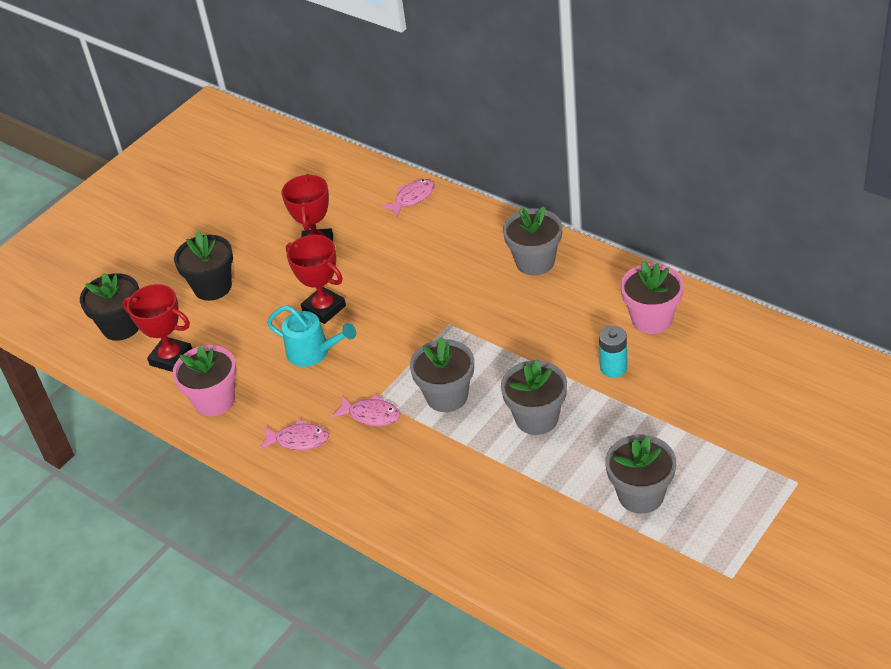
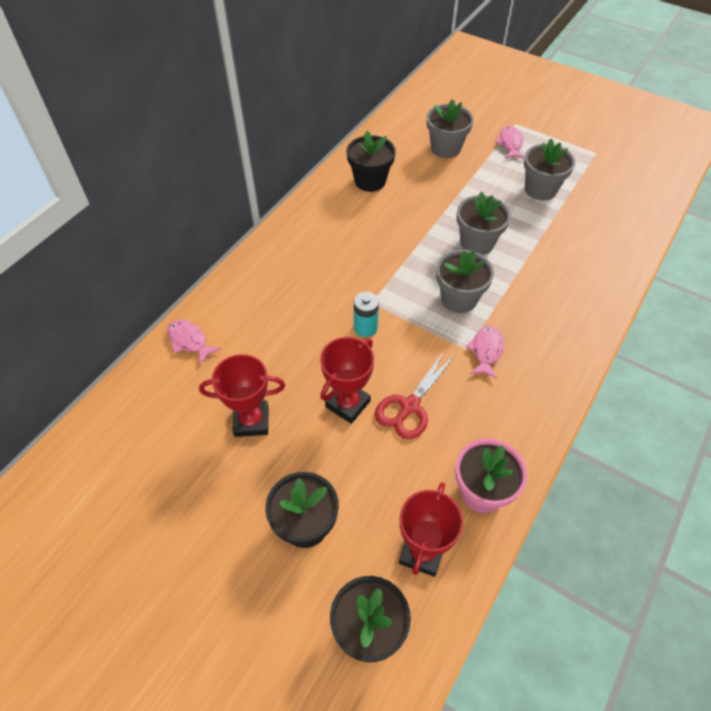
camera: 100 degrees left, 10 degrees up
pink fish [259,419,329,450] -> pink fish moved to [495,126,525,159]
turquoise watering can [267,305,356,367] -> red scissors [375,351,455,440]
grey flower pot [503,206,562,276] -> grey flower pot moved to [427,99,474,158]
turquoise battery [599,326,627,378] -> turquoise battery moved to [354,292,379,337]
pink flower pot [620,261,684,334] -> black flower pot [347,131,396,192]

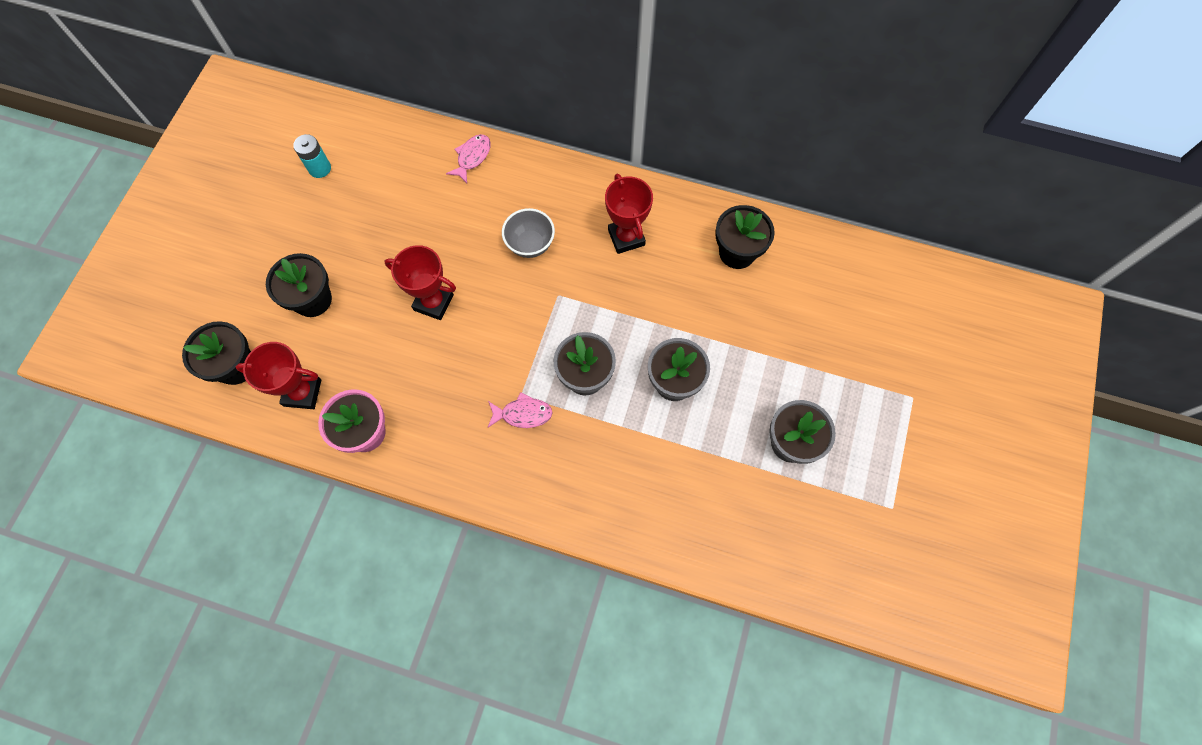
camera: 75 degrees right, 15 degrees up
red trophy [199,354,285,437] -> red trophy moved to [605,174,653,254]
turquoise battery [354,292,379,337] -> turquoise battery moved to [293,134,331,178]
red scissors [375,351,455,440] -> none
grey flower pot [427,99,474,158] -> none
pink fish [495,126,525,159] -> none
none -> grey bowl [502,208,555,258]

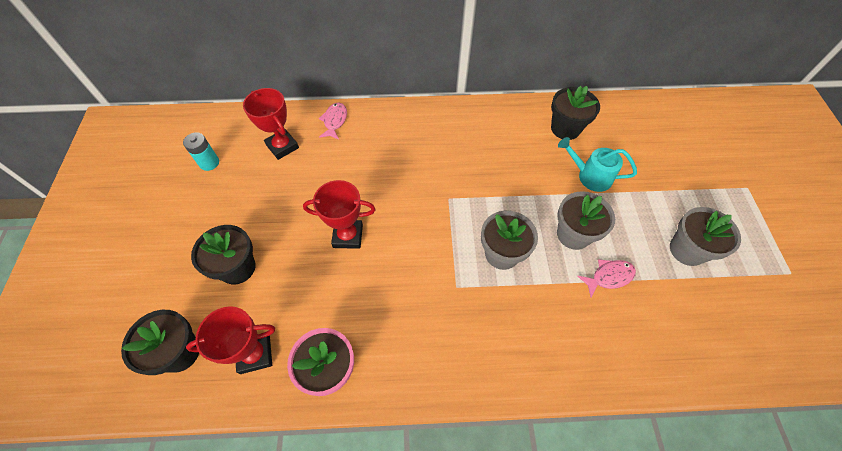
camera: 20 degrees left, 10 degrees down
pink fish [487,392,553,428] -> pink fish moved to [578,259,636,297]
grey bowl [502,208,555,258] -> none
red trophy [605,174,653,254] -> red trophy moved to [243,88,299,160]
none -> turquoise watering can [558,137,637,192]

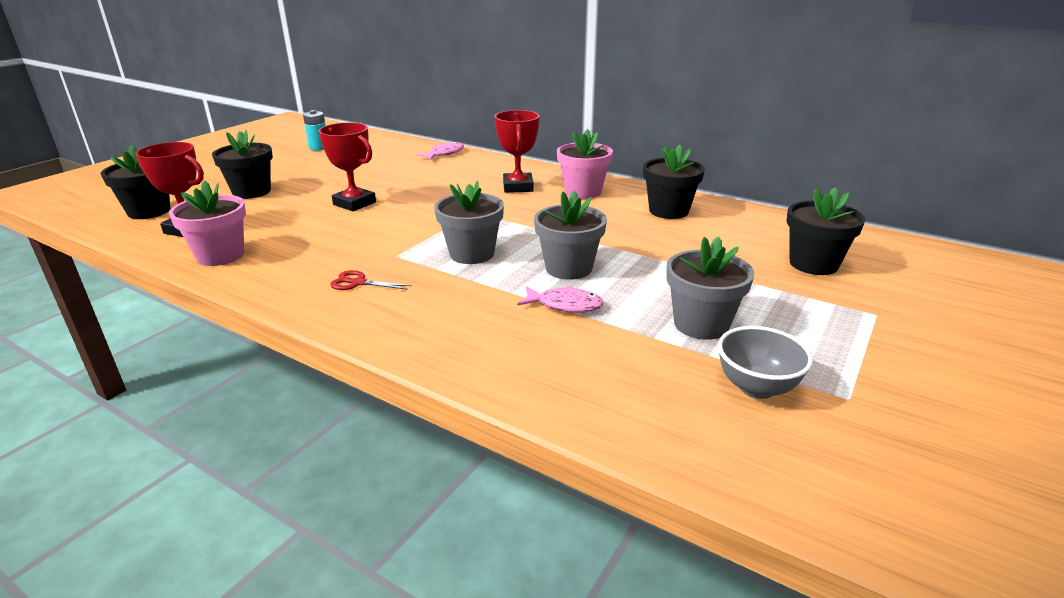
camera: 35 degrees right, 30 degrees down
red trophy [243,88,299,160] -> red trophy moved to [494,110,540,193]
turquoise watering can [558,137,637,192] -> none
none -> red scissors [330,270,412,290]
none -> pink flower pot [557,129,613,199]
none -> grey bowl [718,326,813,399]
none -> black flower pot [787,187,865,275]

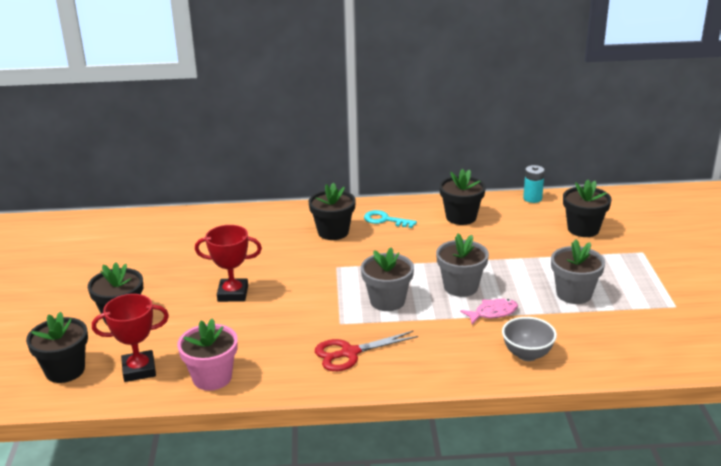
camera: 35 degrees left, 0 degrees up
turquoise battery [303,110,326,151] -> turquoise battery moved to [523,165,545,203]
red scissors [330,270,412,290] -> red scissors [315,331,418,371], size x1.68
pink fish [417,141,464,160] -> none
red trophy [494,110,540,193] -> black flower pot [309,182,356,240]
pink flower pot [557,129,613,199] -> turquoise key [364,210,417,228]
grey bowl [718,326,813,399] -> grey bowl moved to [502,317,557,361]

